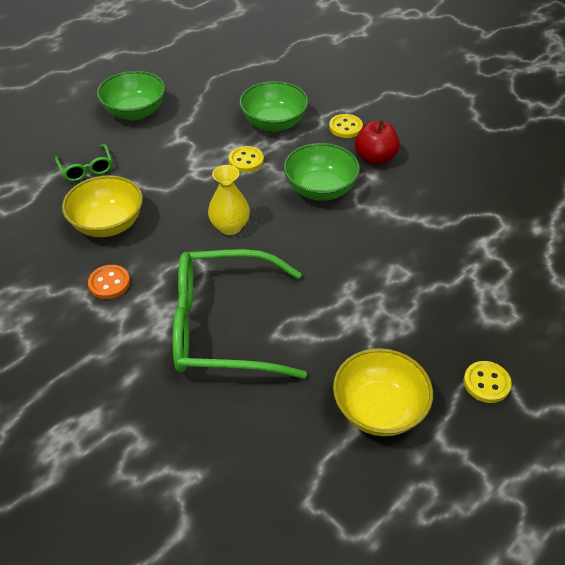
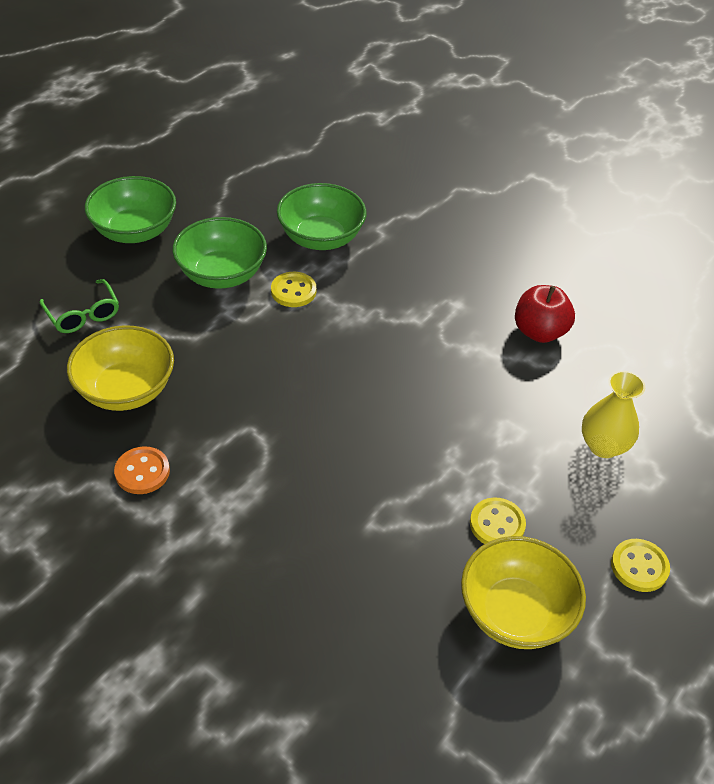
camera: 10 degrees left, 0 degrees up
green glasses [173,249,307,379] -> none
yellow vase [208,165,250,235] -> yellow vase moved to [582,371,645,458]
green bowl [284,143,360,201] -> green bowl moved to [172,217,267,289]
yellow button [329,114,363,138] -> yellow button moved to [470,498,526,544]
red apple [355,120,400,165] -> red apple moved to [515,285,575,343]

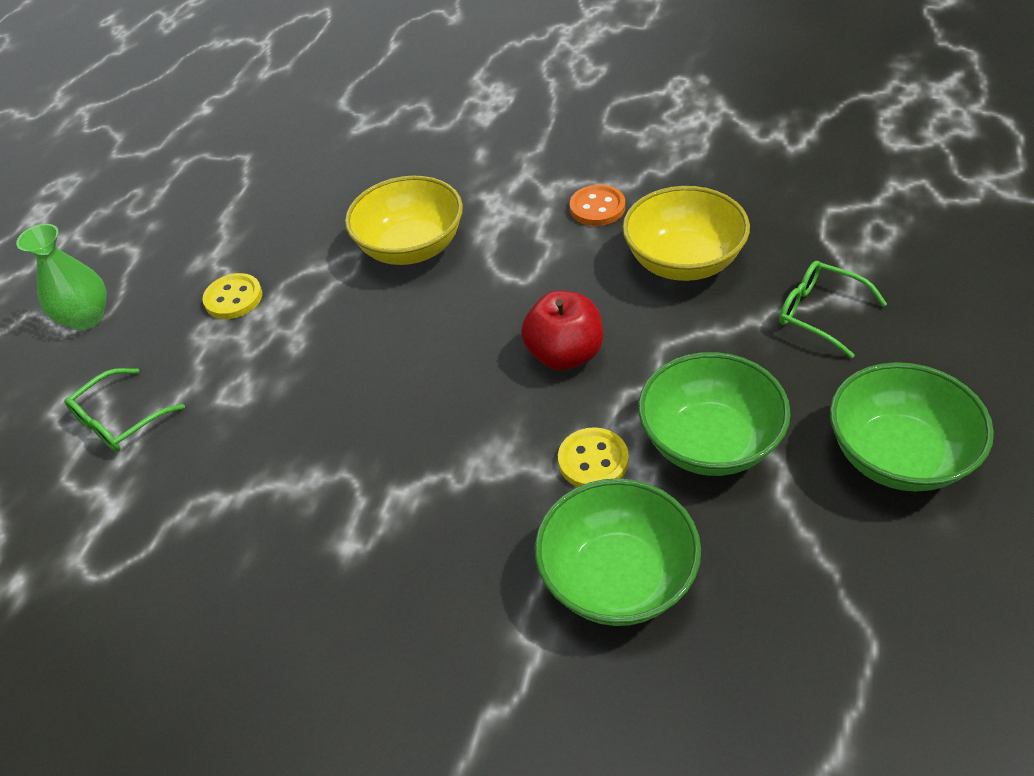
camera: 165 degrees right, 0 degrees up
yellow bowl [461,536,586,649] -> yellow bowl moved to [345,176,463,265]
red apple [515,285,575,343] -> red apple moved to [521,291,603,370]
yellow vase [582,371,645,458] -> green glasses [64,368,185,452]
yellow button [611,539,670,592] -> green vase [16,224,107,330]

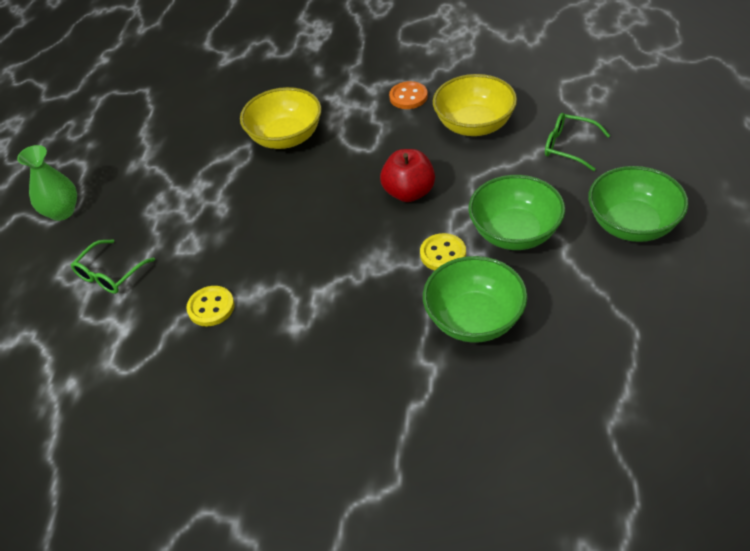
camera: 10 degrees left, 0 degrees up
yellow button [202,273,262,319] -> yellow button moved to [186,286,234,326]

